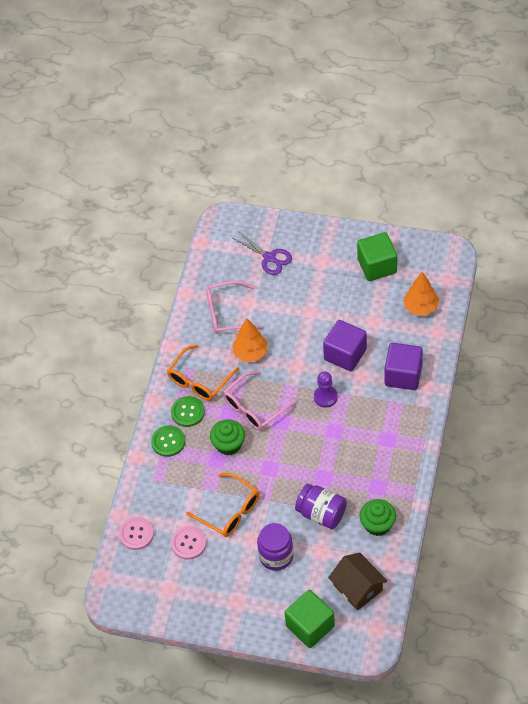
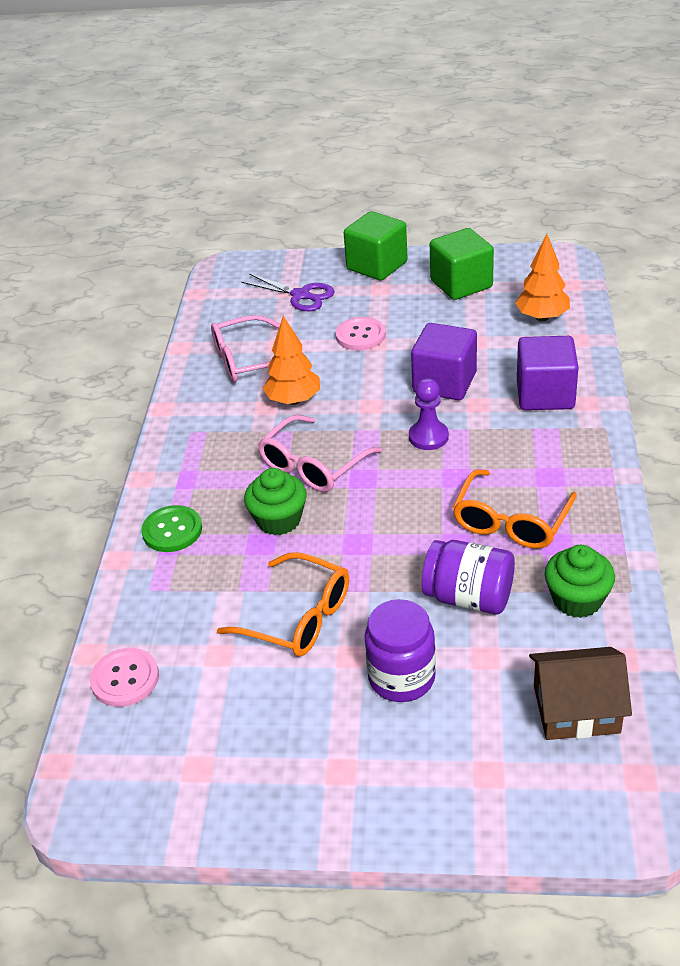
camera: 10 degrees left, 15 degrees down
orange glasses [167,345,239,401] -> orange glasses moved to [452,469,577,549]
green button [171,396,205,427] -> none
pink button [171,526,206,559] -> pink button moved to [335,317,386,350]
green cube [284,590,335,648] -> green cube moved to [344,211,408,280]
brown house [328,552,387,611] -> brown house turned 45 degrees counterclockwise [529,647,632,740]

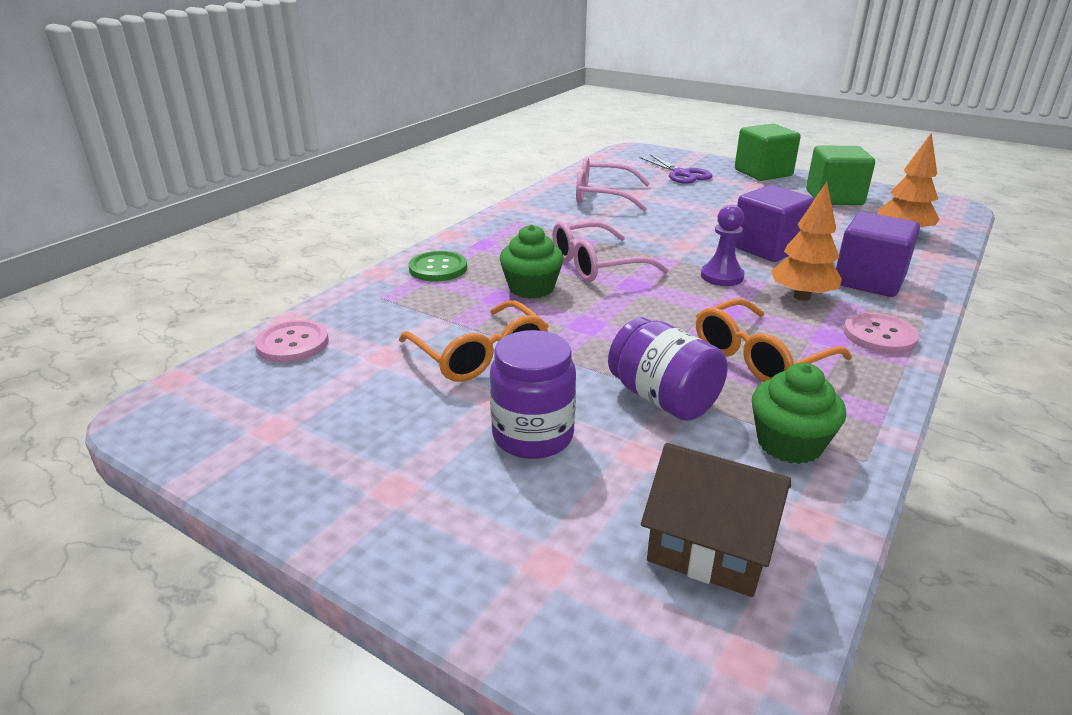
camera: 25 degrees right, 10 degrees down
orange tree [263,316,320,405] -> orange tree moved to [771,182,842,301]
pink button [335,317,386,350] -> pink button moved to [843,313,919,354]

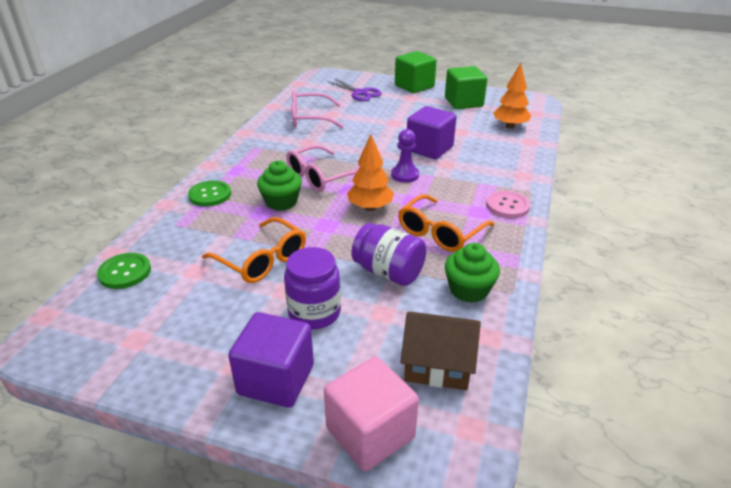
camera: 15 degrees left, 5 degrees up
pink button [255,320,329,363] -> green button [97,253,151,289]
orange tree [771,182,842,301] -> orange tree moved to [347,134,394,211]
purple cube [836,212,920,297] -> purple cube moved to [228,312,314,408]
none -> pink cube [324,357,419,471]

